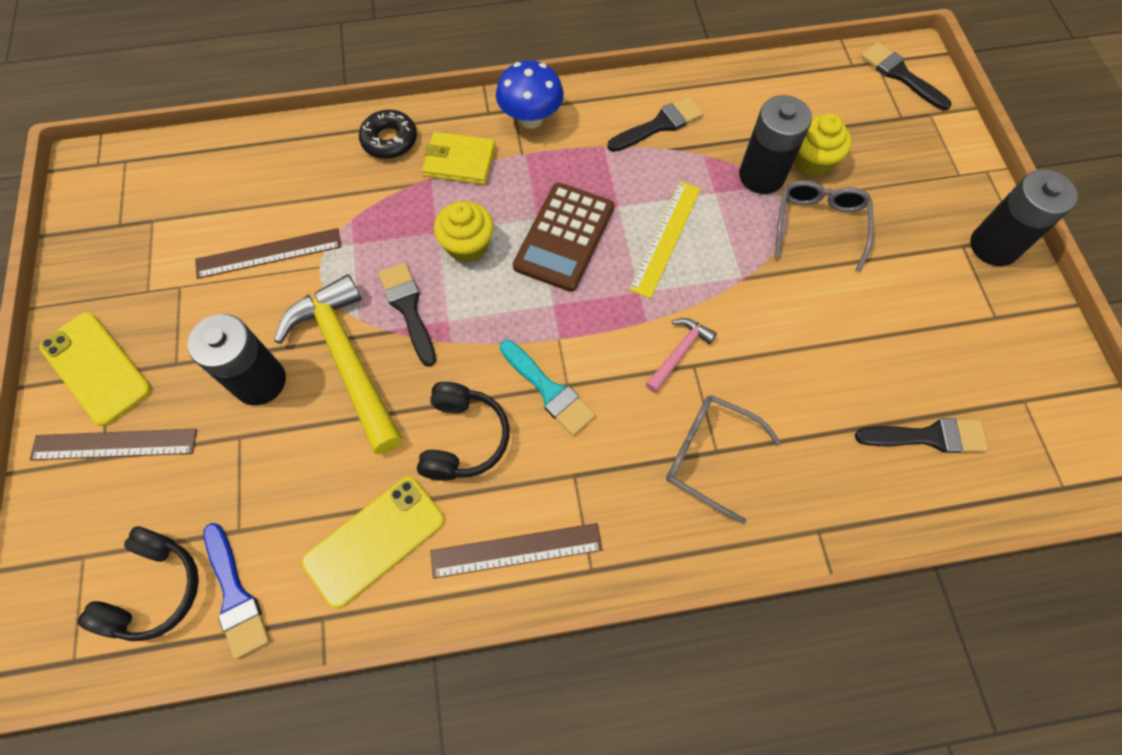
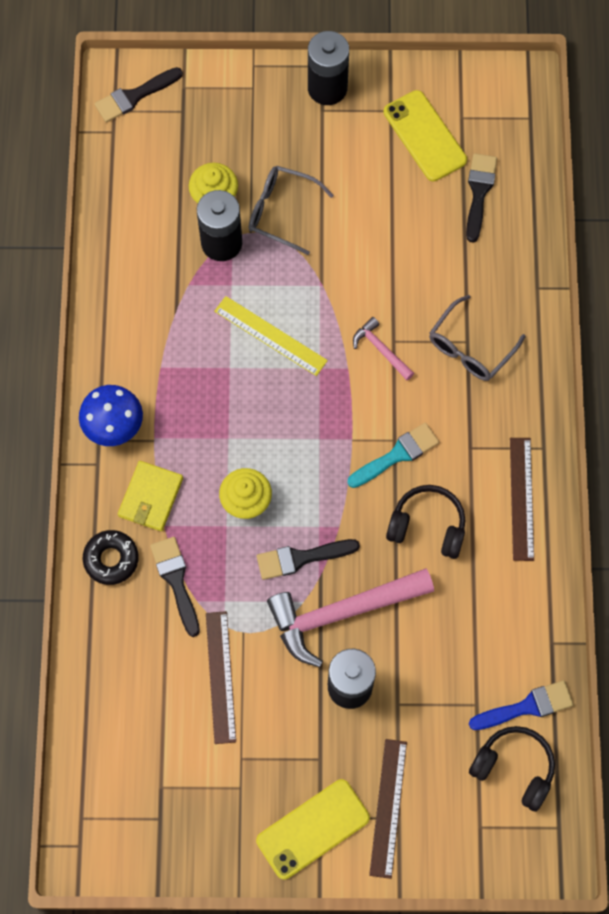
camera: 80 degrees left, 5 degrees up
yellow hammer [274,274,403,455] -> pink hammer [267,568,434,667]
yellow phone [302,477,445,608] -> yellow phone moved to [383,90,467,181]
brown calculator [513,182,614,292] -> none
black brush [607,97,704,152] -> black brush moved to [150,537,200,637]

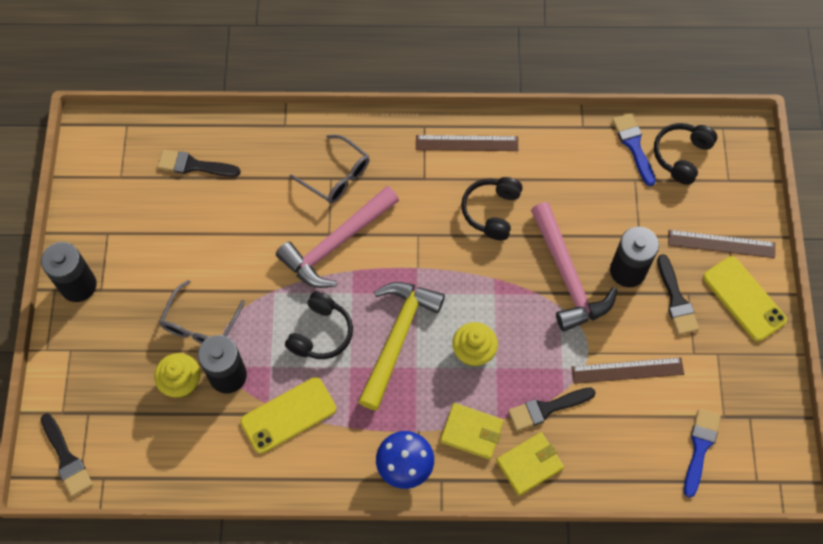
camera: 90 degrees left, 5 degrees down
black donut [83,530,139,585] -> yellow wallet [496,432,564,496]
yellow ruler [214,296,328,376] -> black headphones [285,292,353,359]
black brush [257,539,360,580] -> black brush moved to [657,254,699,335]
turquoise brush [347,422,439,488] -> none
pink hammer [353,317,414,380] -> pink hammer [276,186,399,288], size x2.12
yellow phone [383,90,467,181] -> yellow phone moved to [240,377,336,454]
none -> yellow hammer [358,282,445,410]
none -> blue brush [684,409,721,498]

